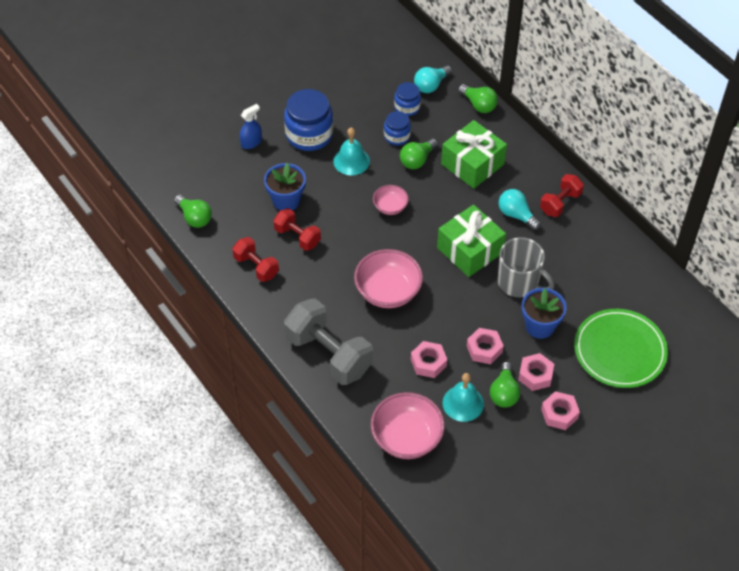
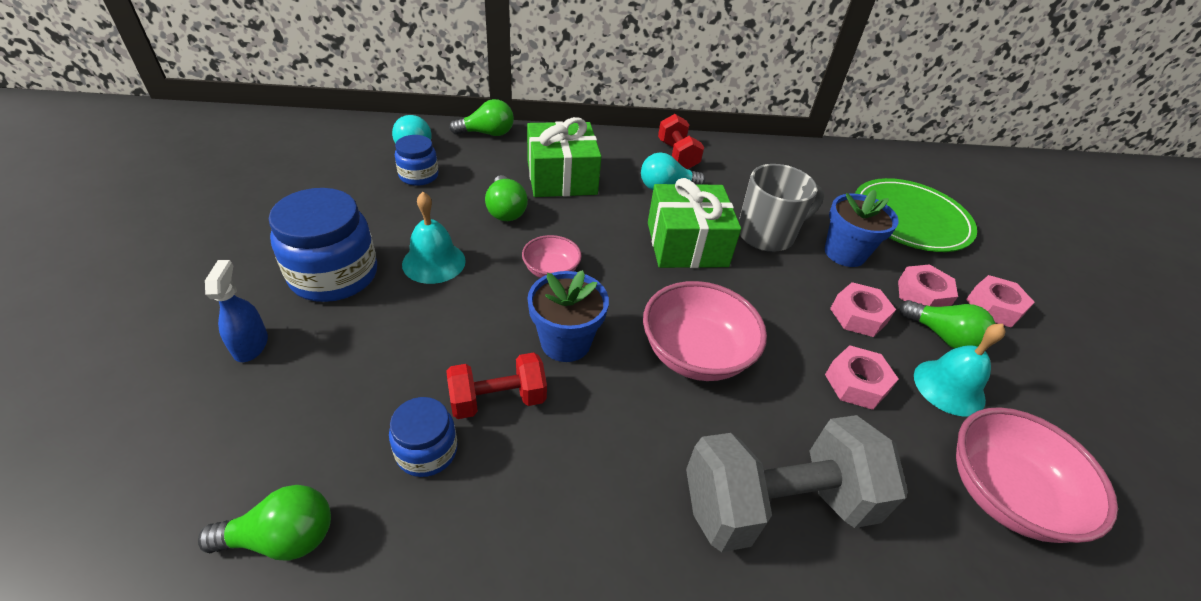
camera: 60 degrees left, 10 degrees down
red dumbbell [232,237,279,282] -> none
blue flower pot [264,163,306,211] -> blue flower pot moved to [527,270,609,362]
blue jar [384,111,411,145] -> blue jar moved to [389,397,457,477]

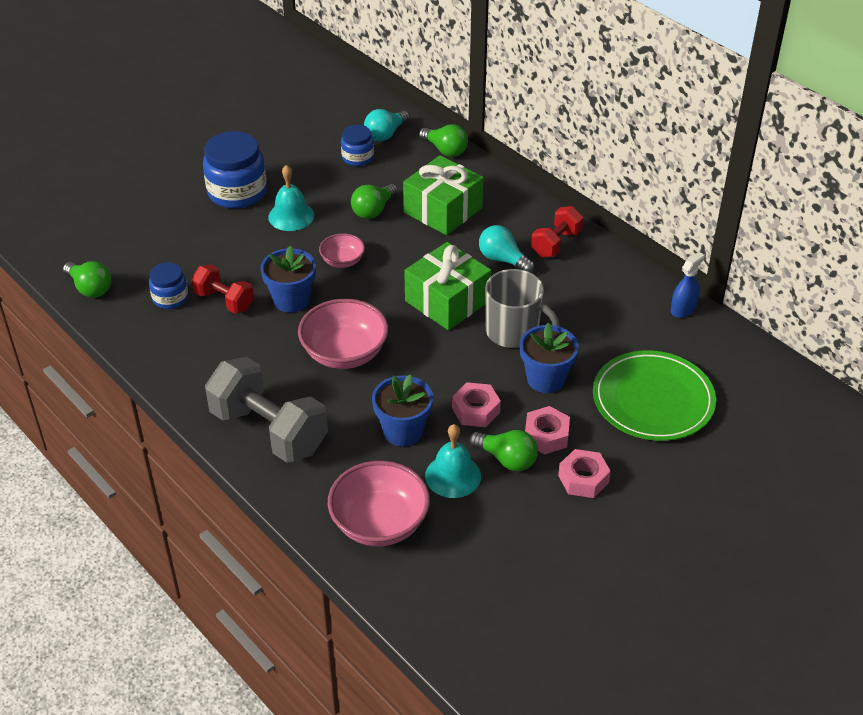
camera: 55 degrees right, 0 degrees up
blue spray bottle [205,260,268,362] -> blue spray bottle moved to [671,252,705,318]
pink nut [825,345,898,410] -> blue flower pot [372,375,433,446]
green light bulb [899,300,996,349] -> green light bulb turned 60 degrees counterclockwise [469,430,538,471]

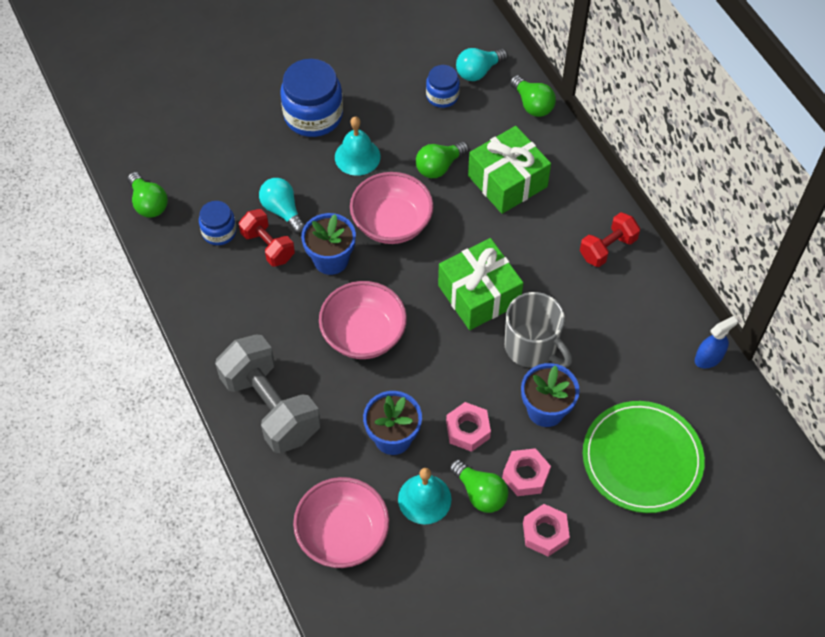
camera: 15 degrees right, 15 degrees up
pink bowl [319,233,365,268] -> pink bowl [350,172,434,244], size x1.82
turquoise light bulb [479,225,535,273] -> turquoise light bulb moved to [259,178,305,234]

